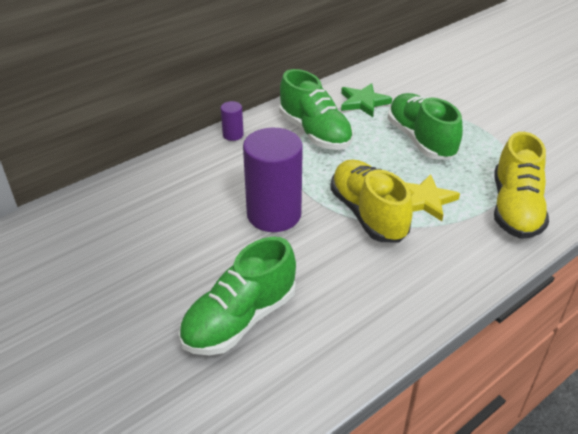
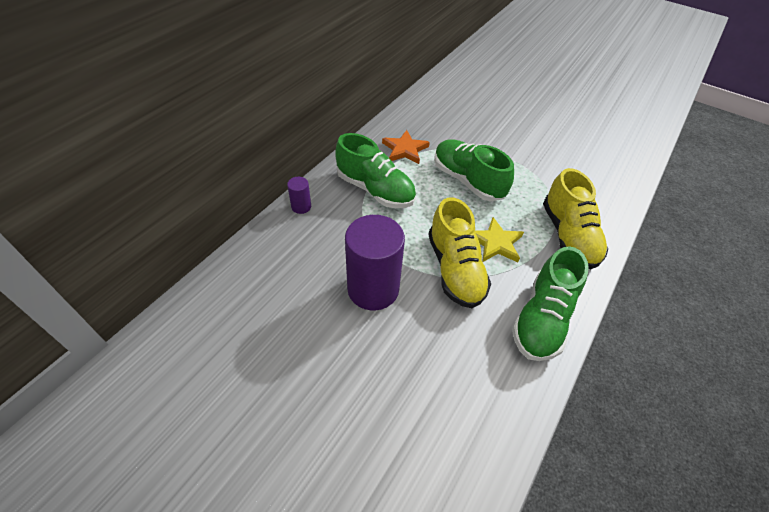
camera: 20 degrees left, 10 degrees up
green shoe [179,237,296,355] -> green shoe moved to [512,246,589,361]
yellow shoe [330,159,413,242] -> yellow shoe turned 150 degrees counterclockwise [428,197,491,308]
green star [341,83,392,117] -> orange star [382,130,430,164]

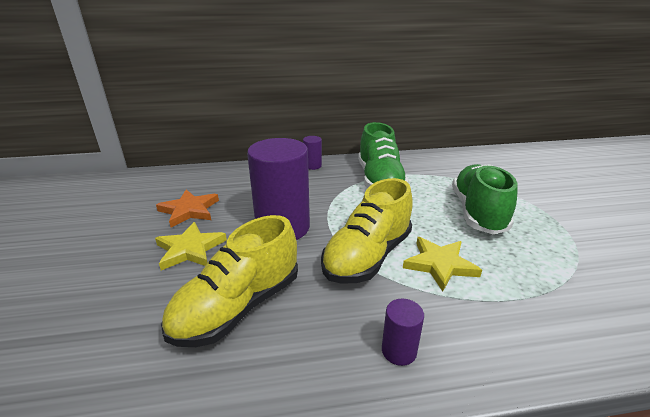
camera: 50 degrees right, 20 degrees down
orange star [382,130,430,164] -> orange star moved to [156,190,219,228]
green shoe [512,246,589,361] -> purple cylinder [382,299,424,366]
yellow shoe [543,168,608,269] -> yellow shoe moved to [161,215,298,347]
none -> yellow star [155,222,227,270]

